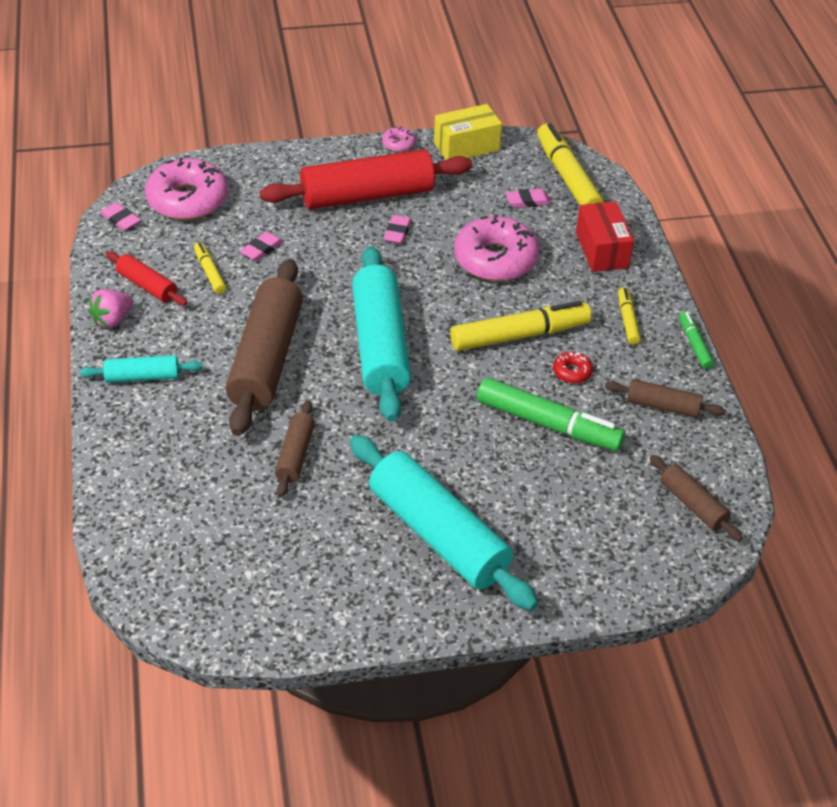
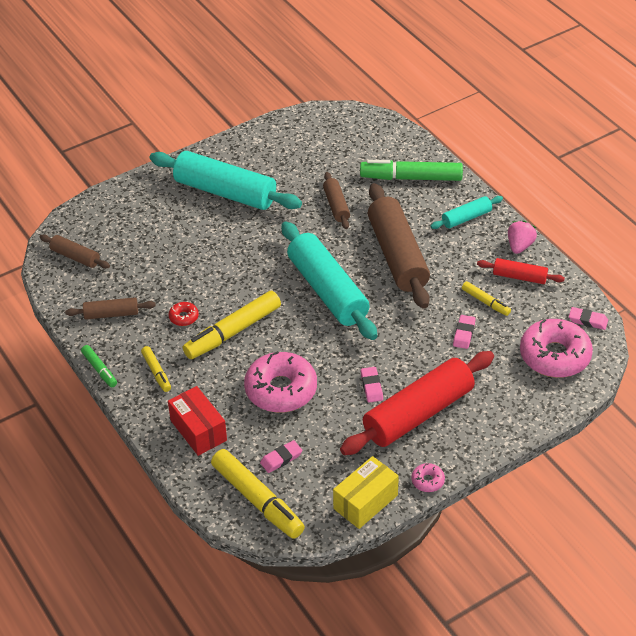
camera: 160 degrees right, 0 degrees up
green marker [477,378,625,451] -> green marker moved to [360,160,463,181]

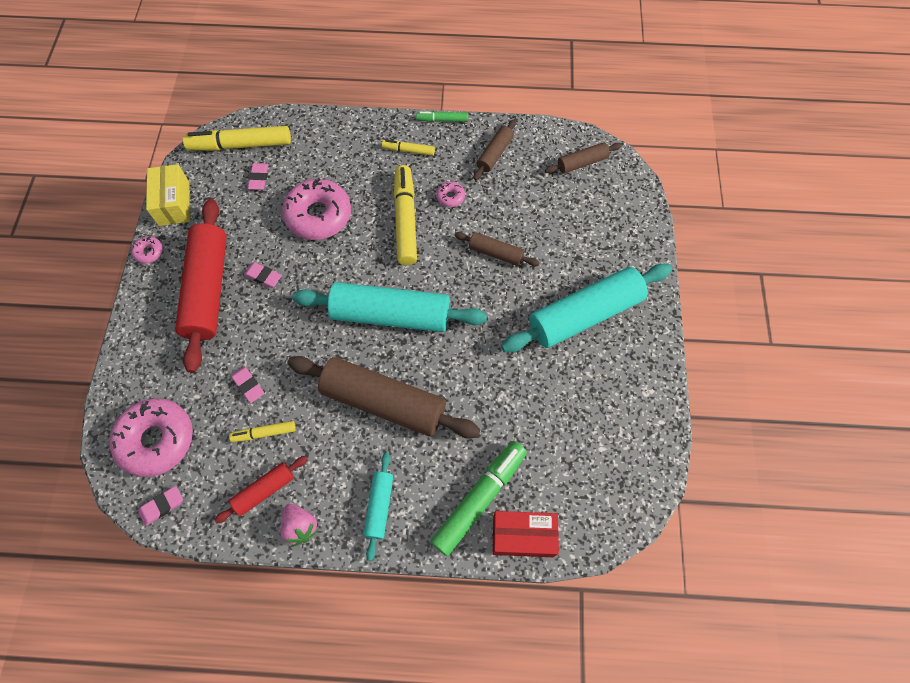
camera: 125 degrees right, 20 degrees up
red box [168,386,227,456] -> red box moved to [493,511,559,557]
red donut [169,302,199,326] -> pink donut [436,182,465,207]
brown rolling pin [323,172,350,229] -> brown rolling pin moved to [454,232,540,266]

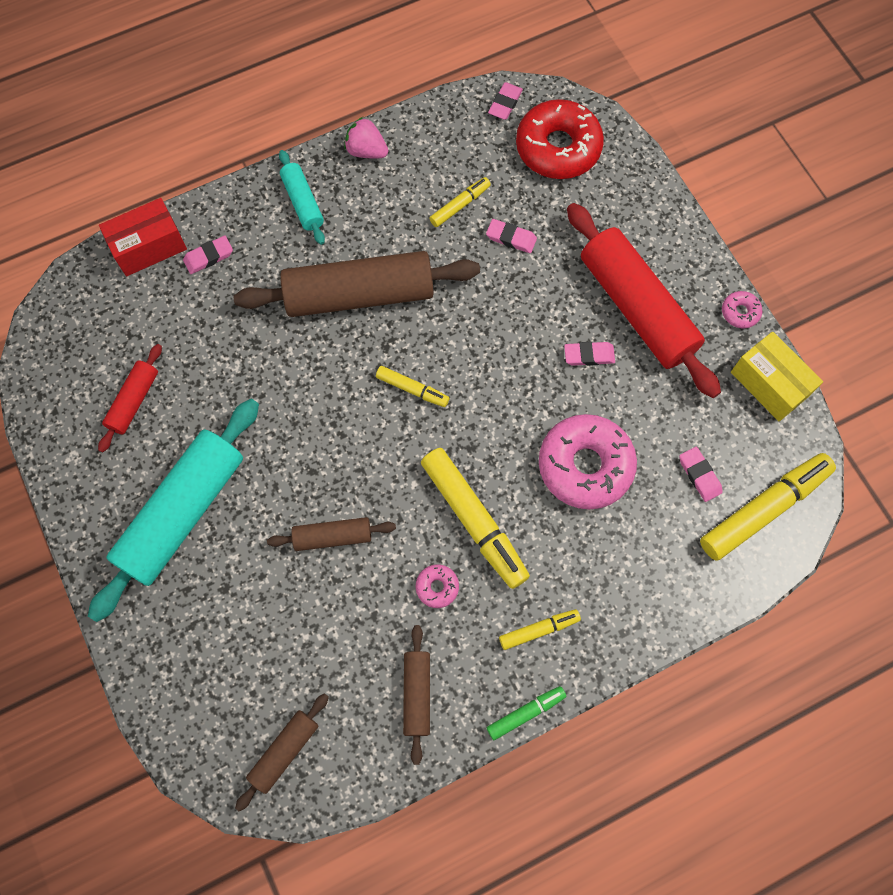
camera: 150 degrees right, 5 degrees up
pink donut [110,398,193,477] -> red donut [516,99,604,179]
red rolling pin [215,456,308,523] -> red rolling pin moved to [98,344,162,452]
turquoise rolling pin [292,282,487,332] -> yellow marker [376,366,449,407]
green marker [430,441,527,556] -> pink eraser [183,236,233,274]

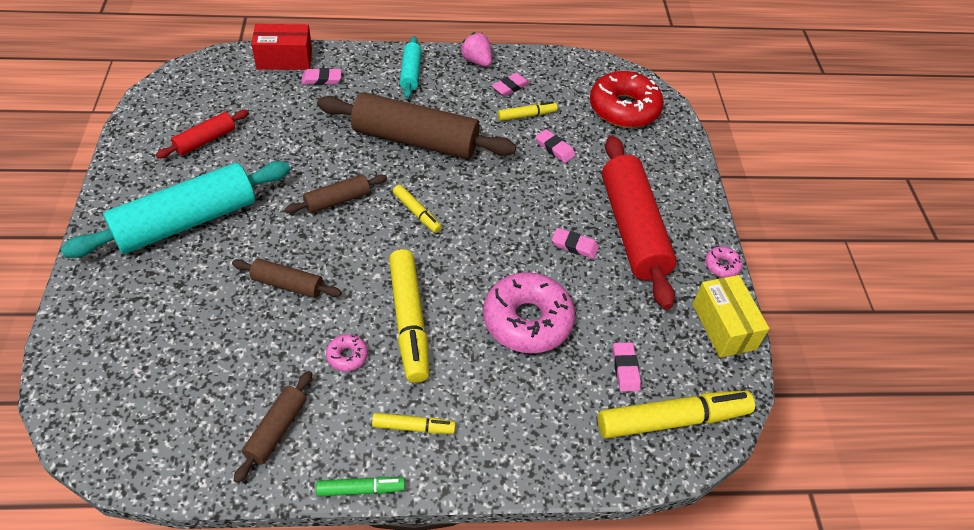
camera: 20 degrees right, 20 degrees down
brown rolling pin [235,693,329,812] -> brown rolling pin moved to [285,174,387,214]
pink eraser [488,82,523,120] -> pink eraser moved to [491,73,529,96]

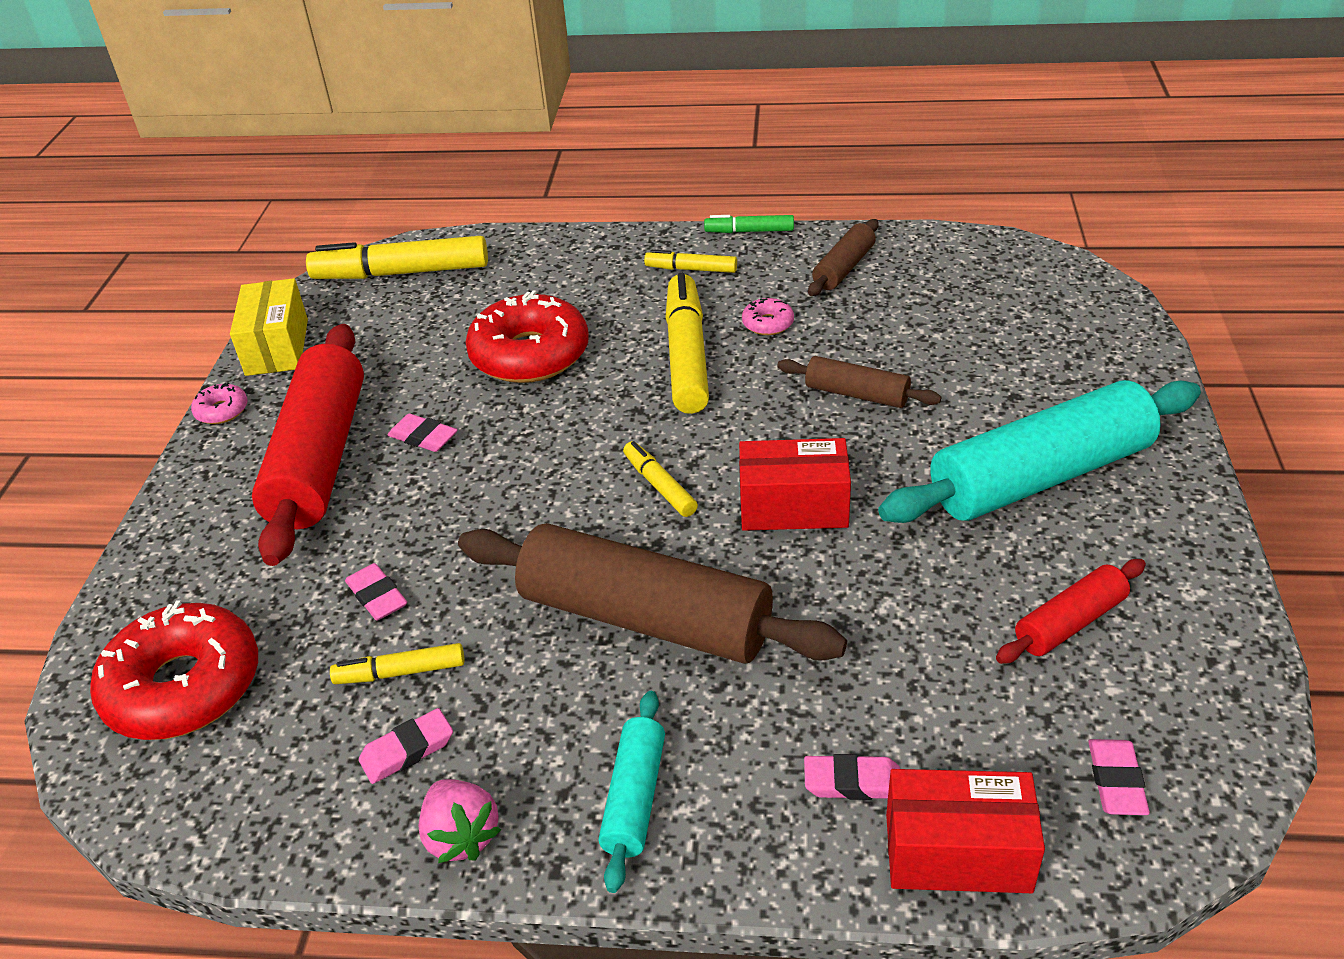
camera: 165 degrees left, 10 degrees down
brown rolling pin [285,174,387,214] -> red box [739,438,851,531]
pink donut [483,272,575,353] -> red donut [465,290,589,383]
pink eraser [613,342,641,392] -> pink eraser moved to [1088,739,1150,815]

